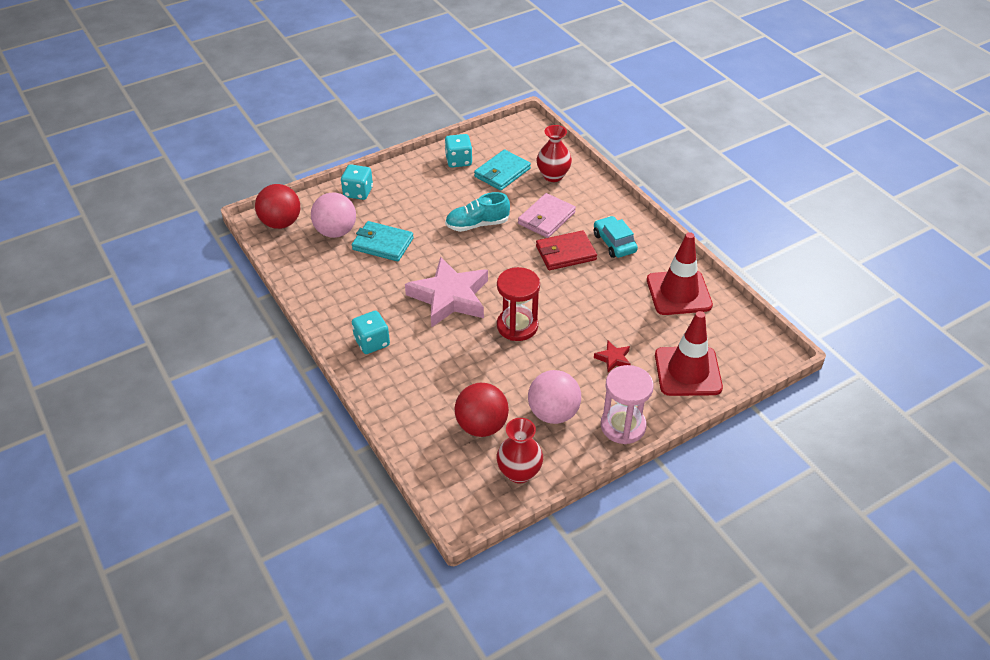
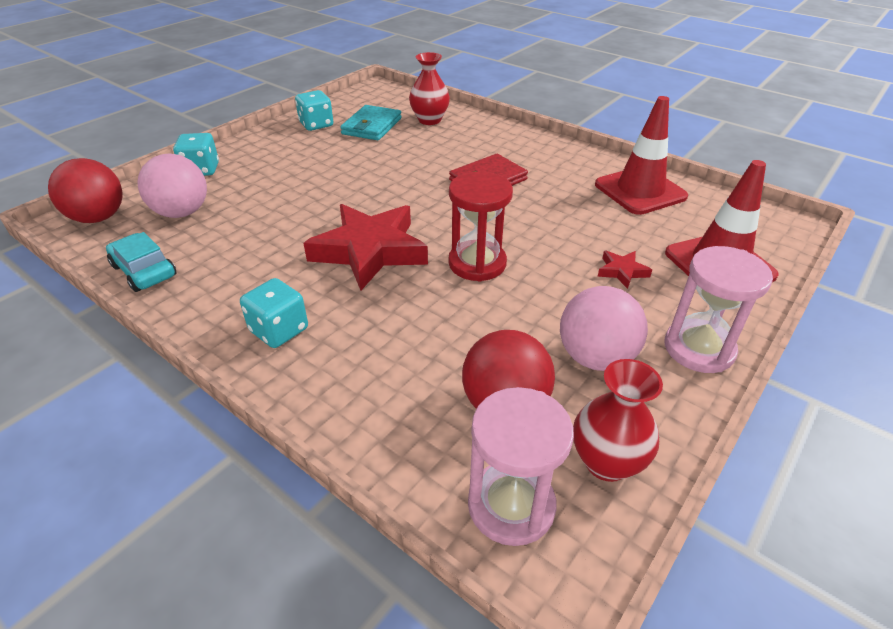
camera: 20 degrees left, 5 degrees down
turquoise wallet [352,221,414,261] -> none
pink star [405,256,488,328] -> red star [303,204,428,291]
turquoise shoe [445,192,510,232] -> none
pink wallet [518,193,576,238] -> none
turquoise car [594,216,638,258] -> turquoise car moved to [106,232,177,292]
none -> pink hourglass [468,387,574,546]

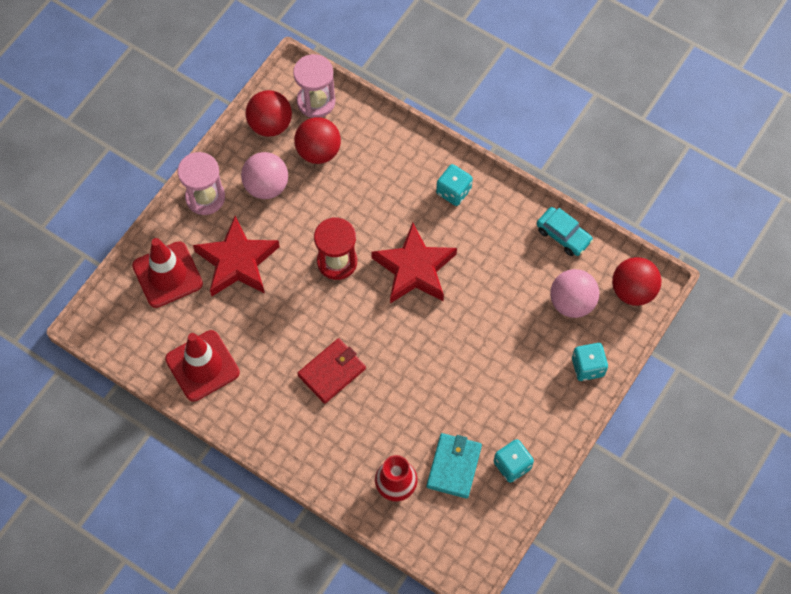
camera: 175 degrees right, 25 degrees up
red vase [573,359,663,482] -> red ball [246,90,292,137]
red star [598,251,652,289] -> red star [193,216,280,296], size x2.38

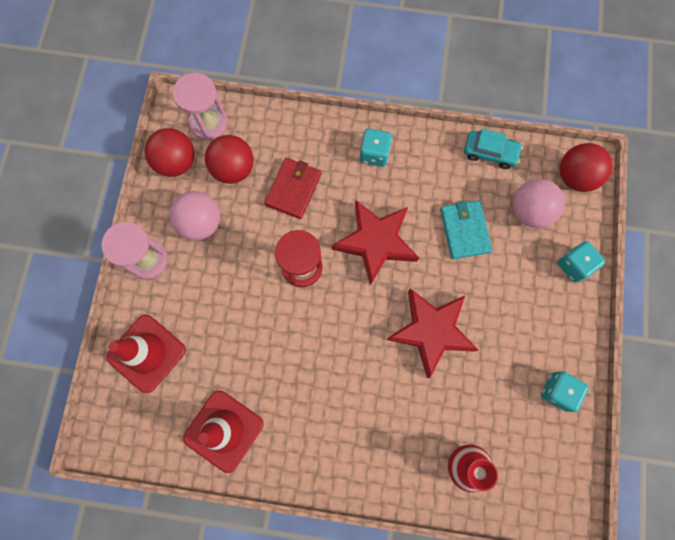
camera: 25 degrees left, 10 degrees up
red star [193,216,280,296] -> red star moved to [386,288,478,378]
red wallet [297,338,366,404] -> red wallet moved to [264,158,321,219]
turquoise wallet [427,433,482,499] -> turquoise wallet moved to [440,200,492,259]

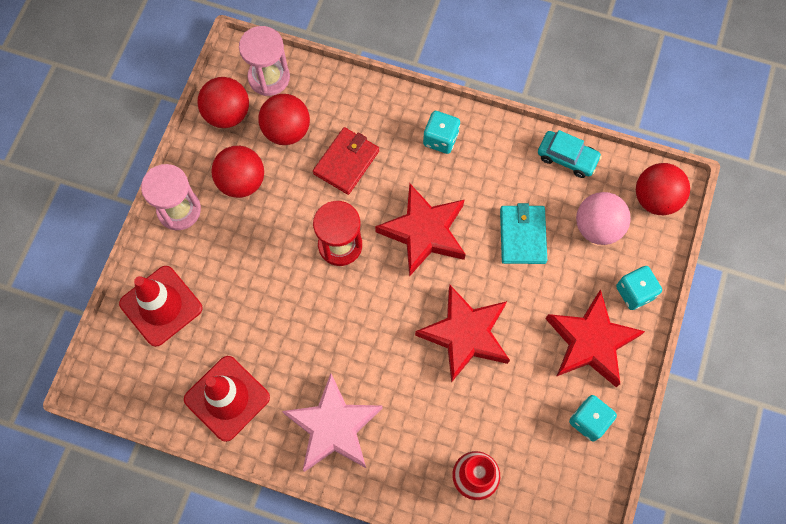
camera: 10 degrees right, 5 degrees down
pink ball [169,191,220,240] -> red ball [211,146,264,198]
none -> pink star [282,373,383,472]
none -> red star [546,289,645,387]

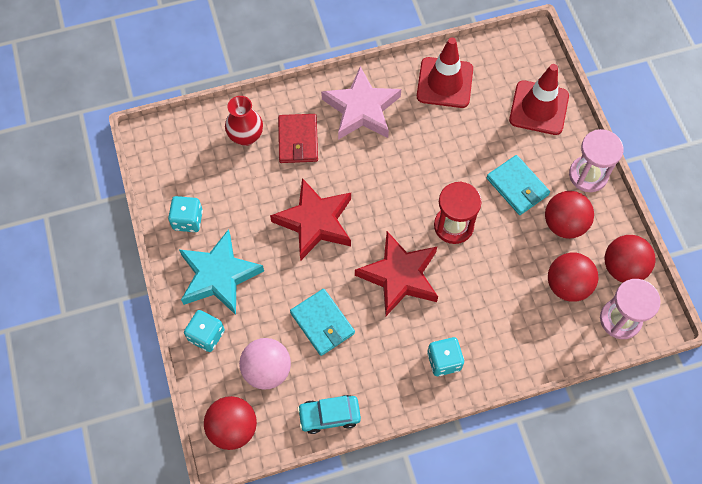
camera: 145 degrees right, 5 degrees down
red wallet [313,127,379,195] -> red wallet moved to [278,114,318,163]
red star [546,289,645,387] -> turquoise star [179,229,264,315]
none -> turquoise wallet [486,155,550,215]

